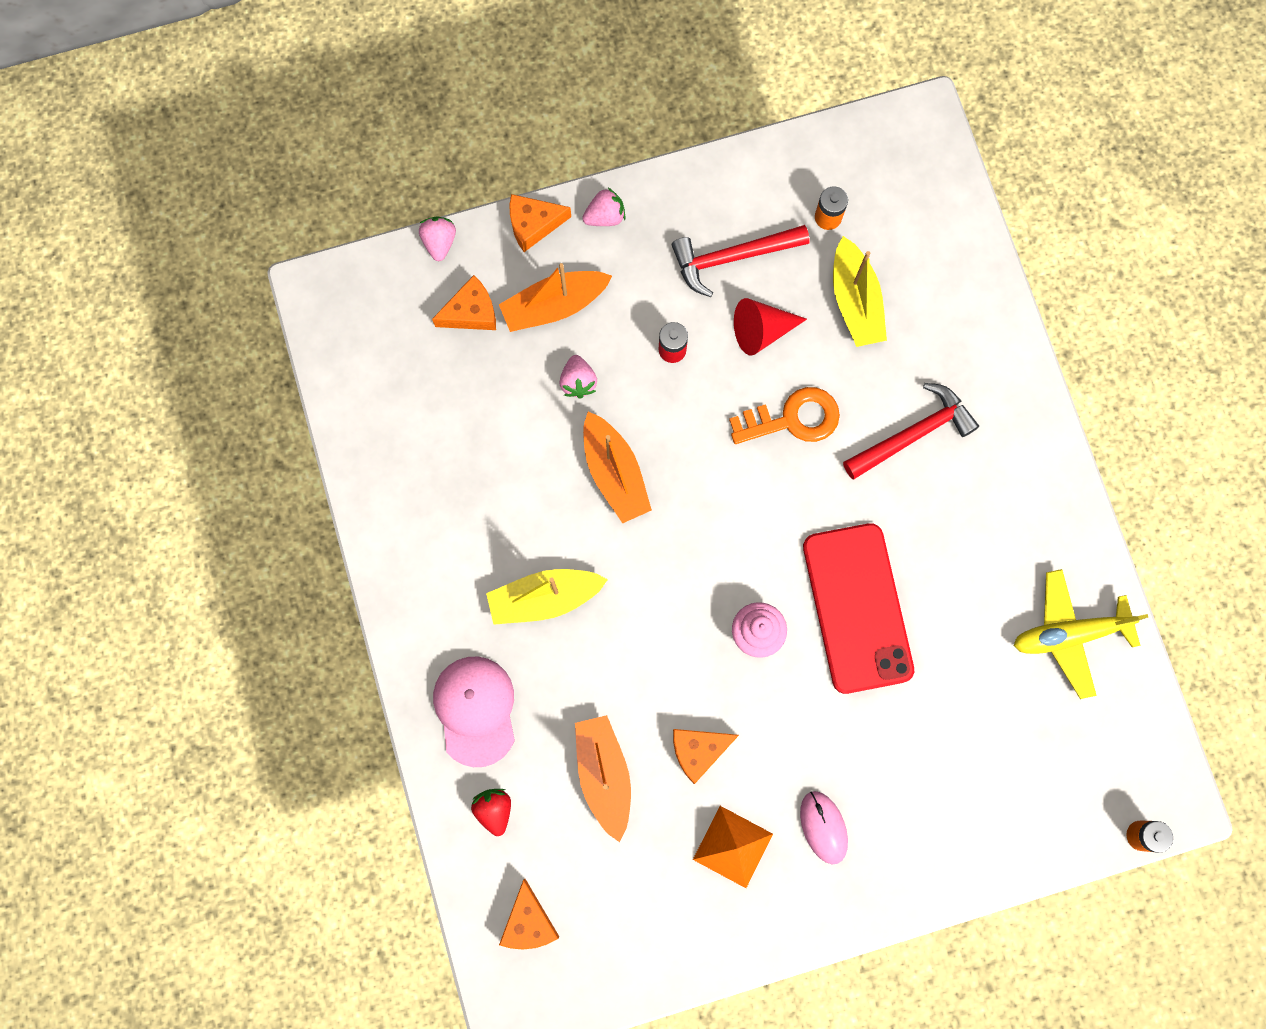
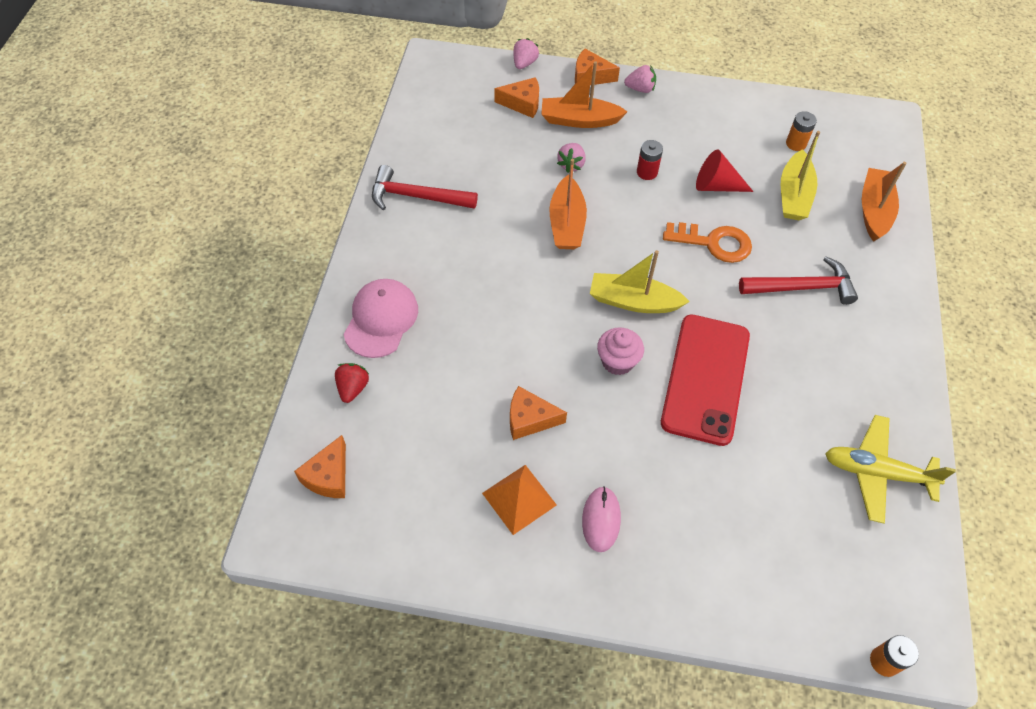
camera: 25 degrees right, 20 degrees down
yellow boat [486,569,608,625] -> yellow boat moved to [590,250,690,313]
orange boat [575,715,631,842] -> orange boat moved to [862,162,907,242]
red hammer [672,225,810,297] -> red hammer moved to [372,165,478,210]

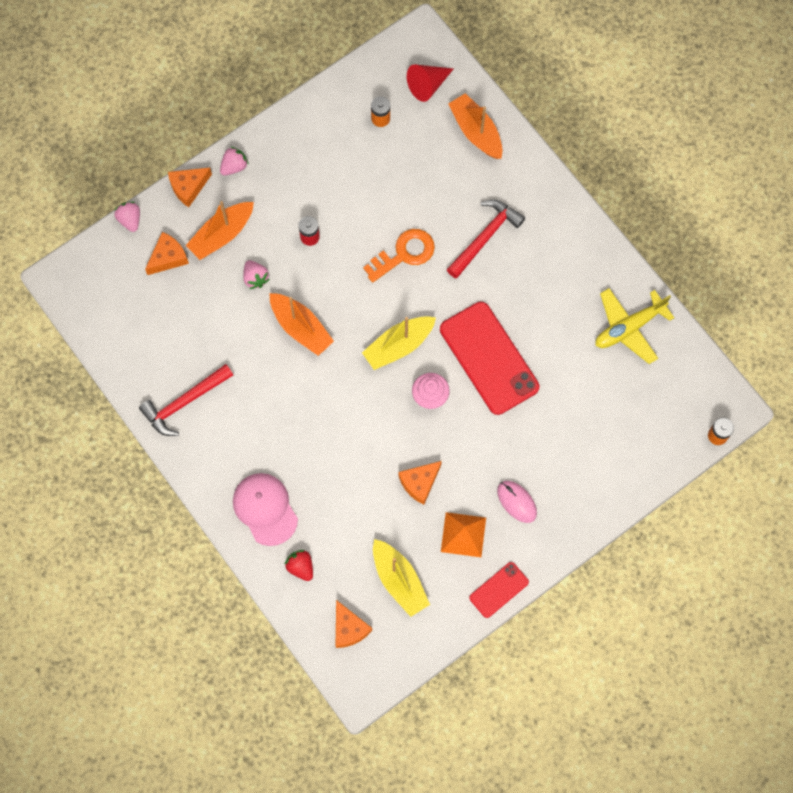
camera: 45 degrees left, 15 degrees up
red cone [696,150,754,192] -> red cone moved to [407,64,453,102]
yellow boat [781,131,820,220] -> yellow boat moved to [373,539,430,617]
none -> red phone [469,562,529,618]

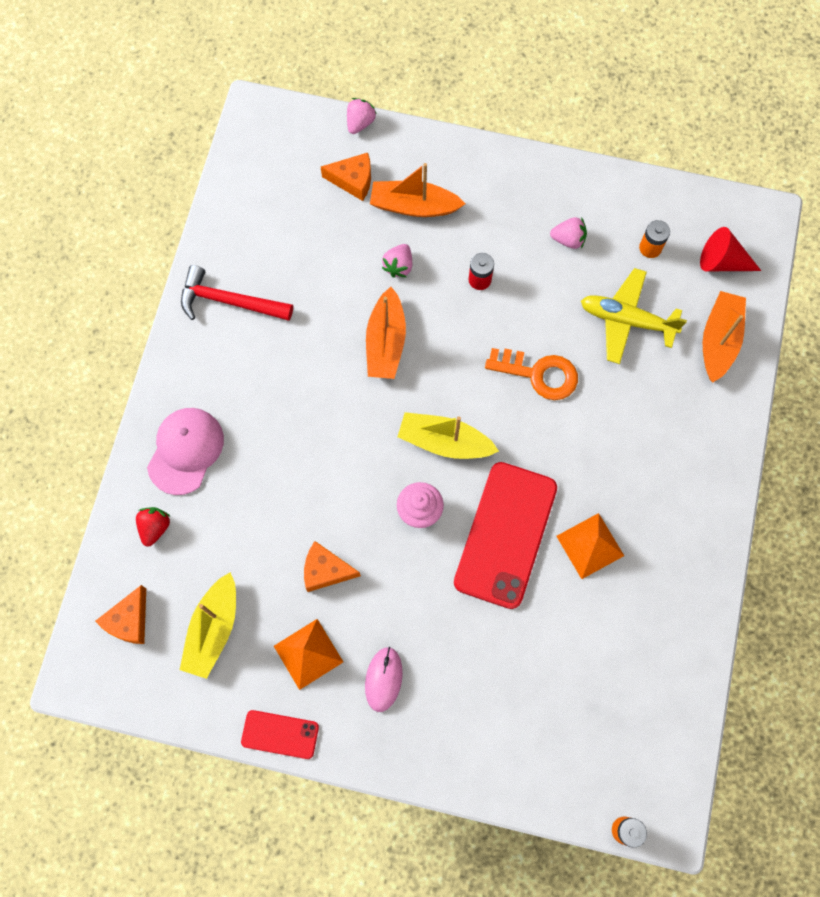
camera: 50 degrees right, 0 degrees up
orange cheese [168,167,212,207] -> none
pink strawberry [220,146,249,176] -> pink strawberry moved to [550,217,587,249]
red hammer [447,200,525,278] -> none
yellow plane [595,288,674,364] -> yellow plane moved to [581,268,687,364]
none -> orange pyramid [556,513,624,579]

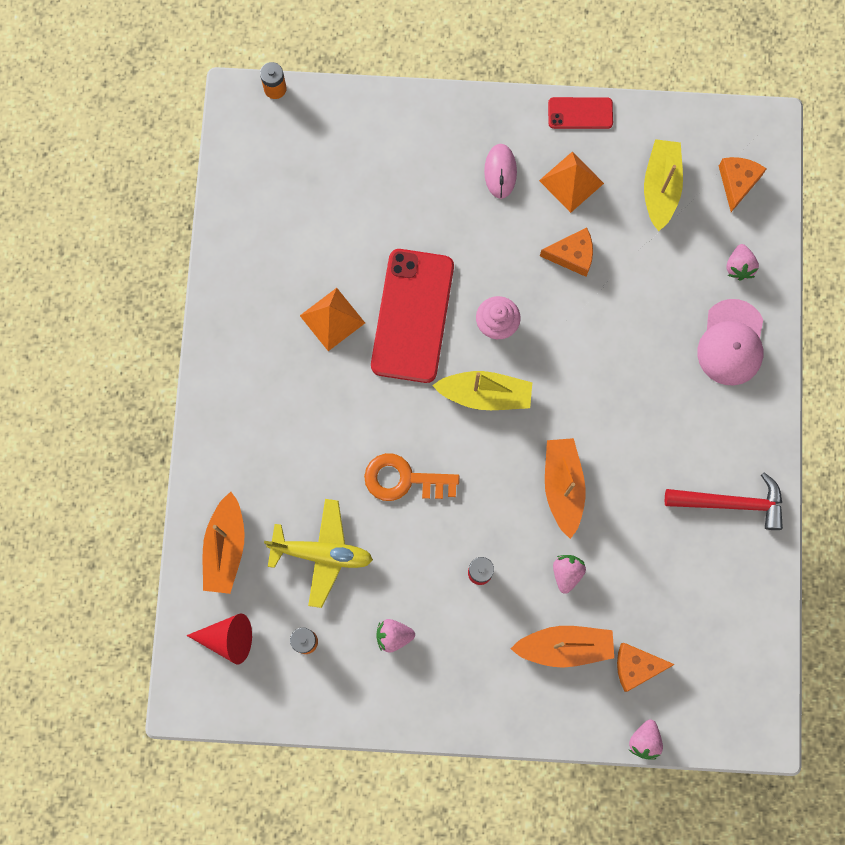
camera: 170 degrees right, 5 degrees up
red strawberry [136,507,171,547] -> pink strawberry [726,244,759,281]

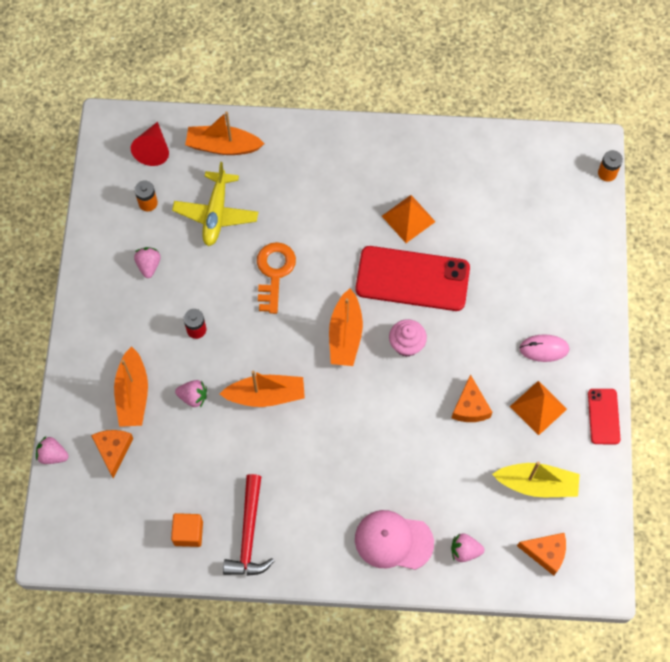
camera: 90 degrees right, 10 degrees down
yellow boat [432,371,532,410] -> orange boat [329,288,363,366]
none -> orange cube [171,513,203,547]

